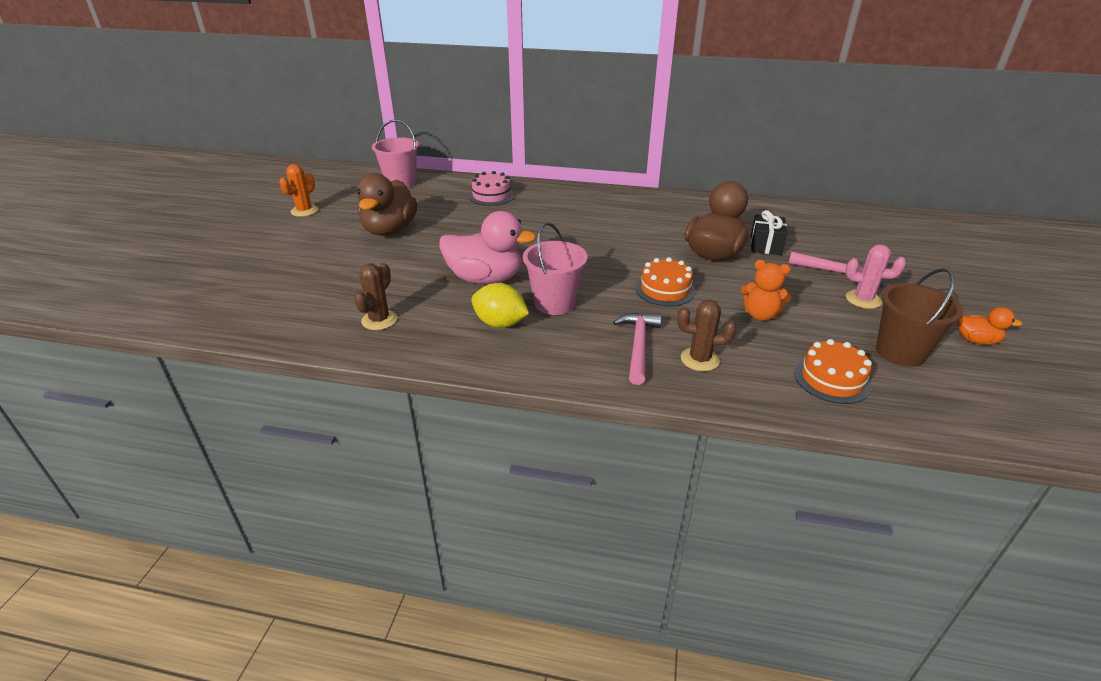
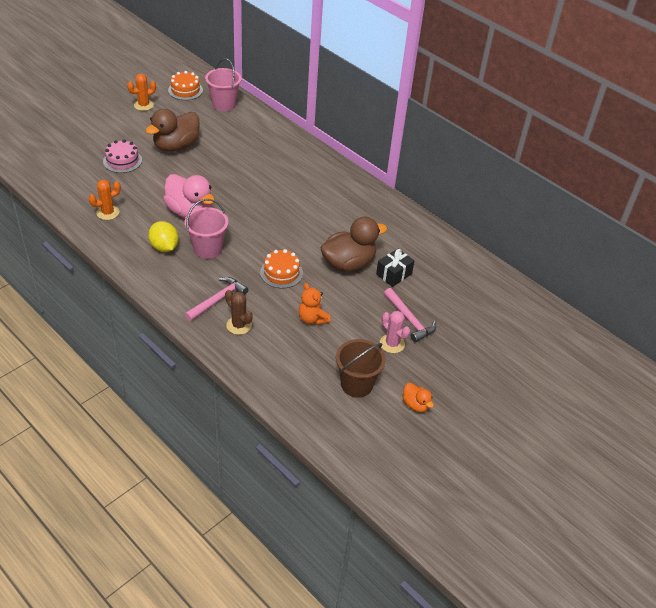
camera: 30 degrees right, 10 degrees up
brown cactus [354,263,397,330] -> orange cactus [89,180,121,220]
pink cake [469,171,515,206] -> pink cake moved to [103,140,142,173]
orange cake [794,339,872,404] -> orange cake moved to [168,71,203,100]

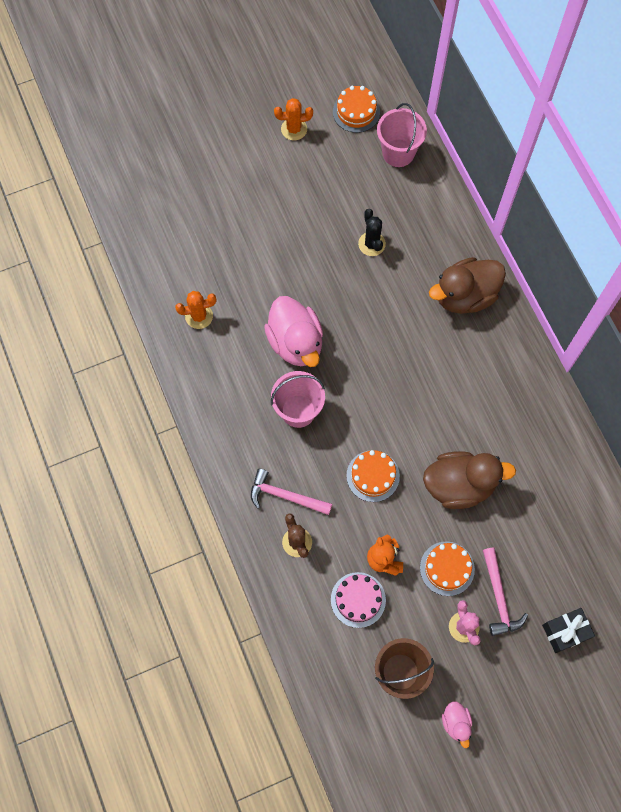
camera: 25 degrees right, 25 degrees up
pink cake [103,140,142,173] -> pink cake moved to [331,572,386,628]
brown duck [146,109,200,152] -> brown duck moved to [429,257,506,314]
yellow lemon [148,221,179,252] -> none
pink hammer [185,277,248,321] -> pink hammer turned 135 degrees counterclockwise [251,468,332,515]
black gift [376,249,414,287] -> black gift moved to [542,608,595,653]
orange duck [403,383,434,412] -> pink duck [442,701,472,748]
none -> black cactus [358,209,386,256]
none -> orange cake [420,541,475,596]

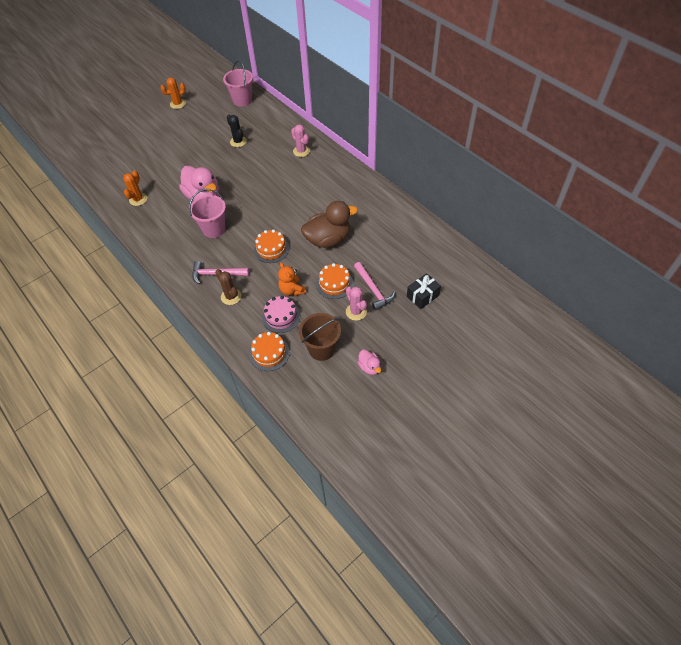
camera: 15 degrees left, 15 degrees down
orange cactus [175,291,216,329] -> orange cactus turned 45 degrees counterclockwise [123,170,147,206]
orange cake [333,86,380,133] -> orange cake moved to [250,332,290,371]
brown duck [429,257,506,314] -> pink cactus [291,124,310,157]

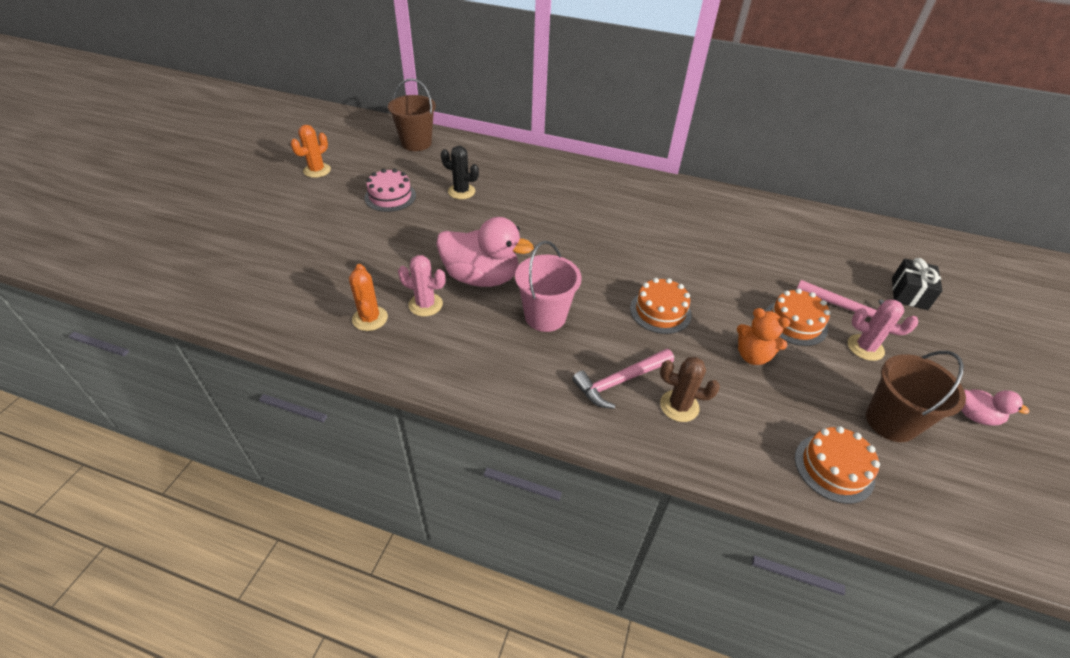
camera: 35 degrees left, 10 degrees down
pink bucket [223,61,253,106] -> brown bucket [388,78,436,151]
pink cake [262,296,300,333] -> pink cake moved to [365,169,416,212]
pink cactus [291,124,310,157] -> pink cactus moved to [398,255,446,316]
brown duck [301,201,358,248] -> none

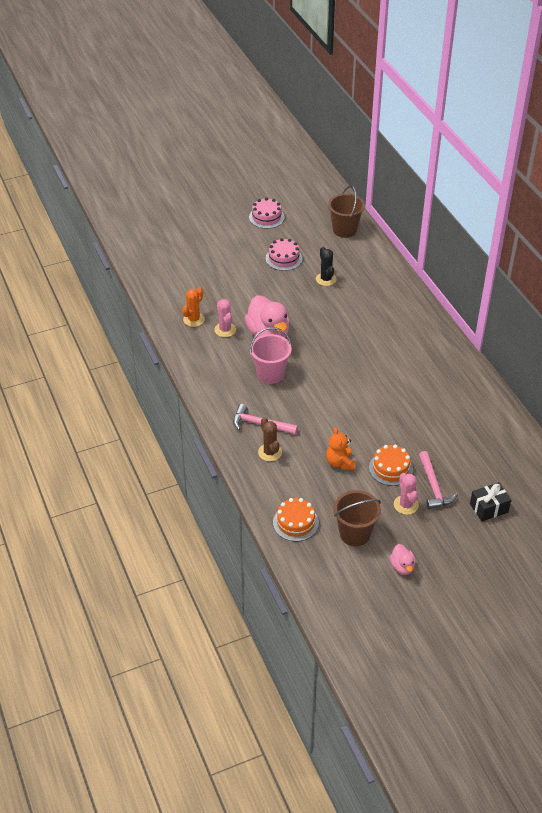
camera: 50 degrees right, 0 degrees up
orange cactus [291,125,331,178] -> pink cake [249,197,285,229]
orange cake [630,278,692,334] -> none

